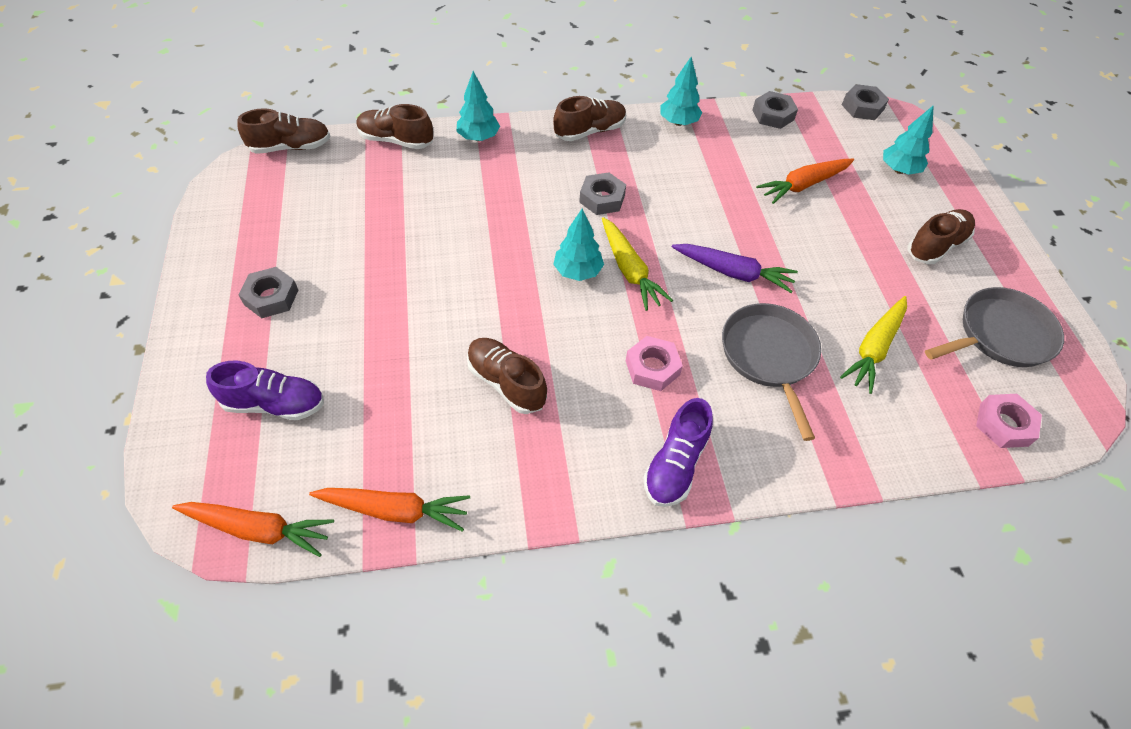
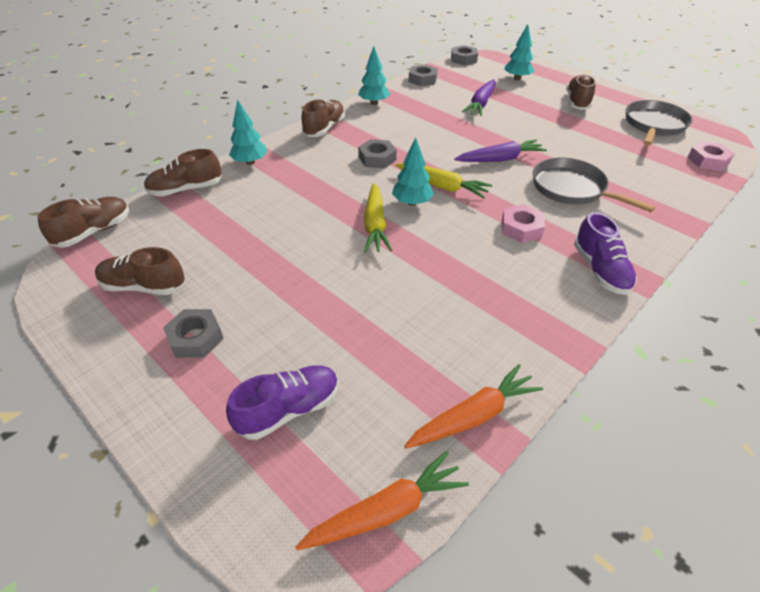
camera: 35 degrees left, 10 degrees down
brown shoe [467,338,547,414] -> brown shoe moved to [95,247,185,295]
orange carrot [756,159,854,204] -> purple carrot [462,79,496,116]
yellow carrot [840,296,907,394] -> yellow carrot moved to [364,183,393,253]

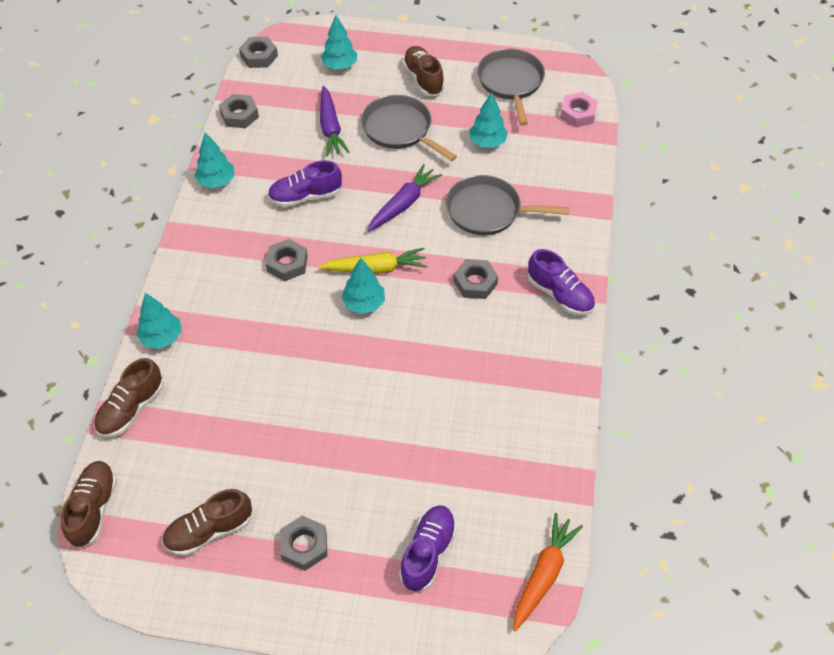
camera: 35 degrees left, 10 degrees up
brown shoe [301,99,345,137] -> none
yellow carrot [364,183,393,253] -> none
orange carrot [404,364,543,449] -> none
pink nut [502,204,545,243] -> grey nut [454,259,498,299]
none -> purple shoe [268,160,342,207]
none -> grey pan [361,95,457,161]
none -> turquoise tree [469,92,508,148]

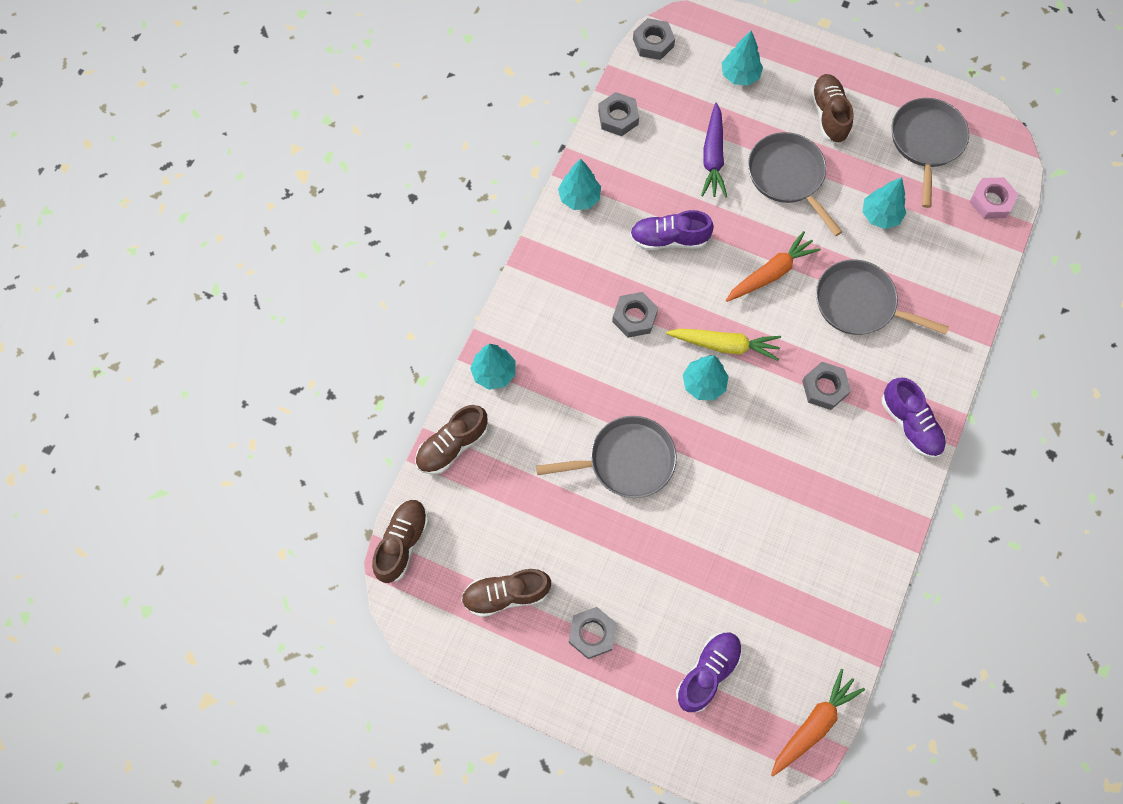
camera: 15 degrees right, 15 degrees up
purple carrot [367,164,442,232] -> orange carrot [726,231,821,302]
none -> grey pan [536,416,677,498]

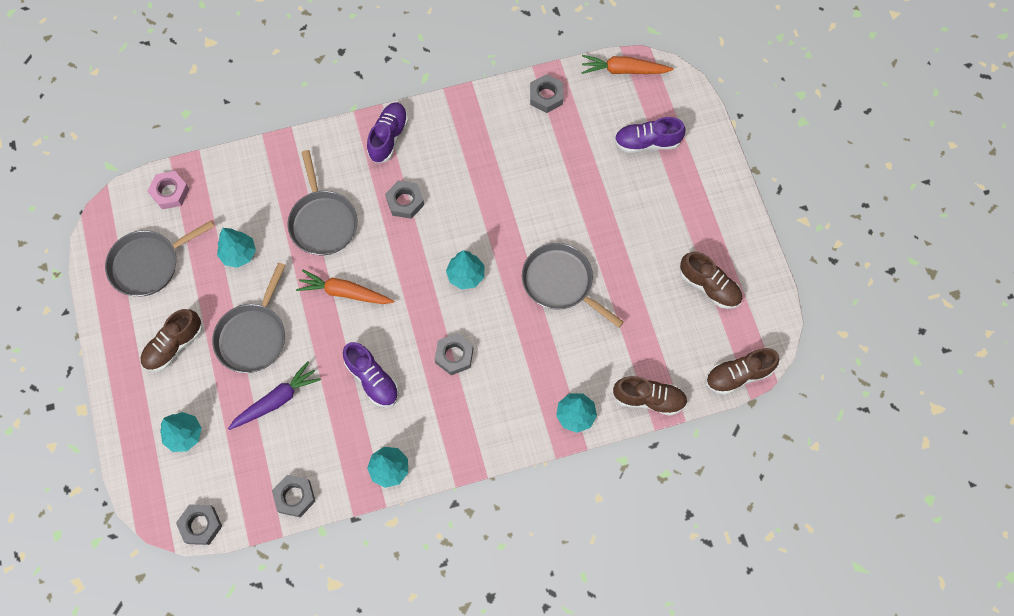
camera: 130 degrees left, 0 degrees up
grey nut [569,607,617,659] -> grey nut moved to [530,74,563,113]
yellow carrot [666,329,781,361] -> none

